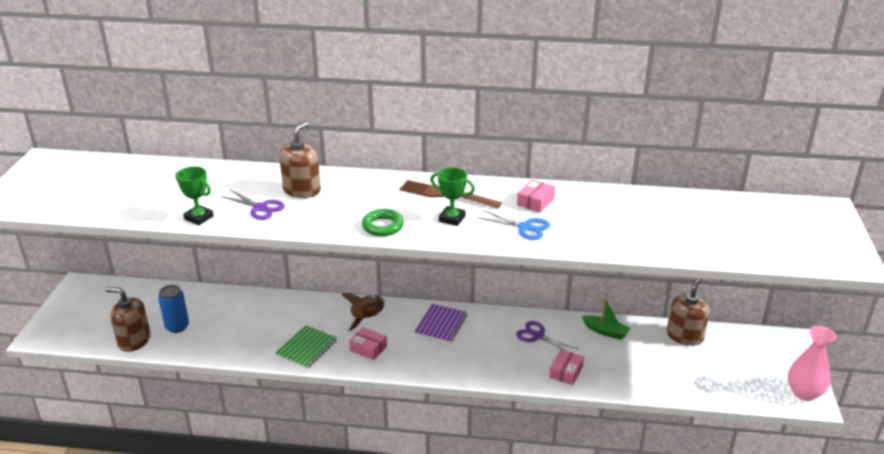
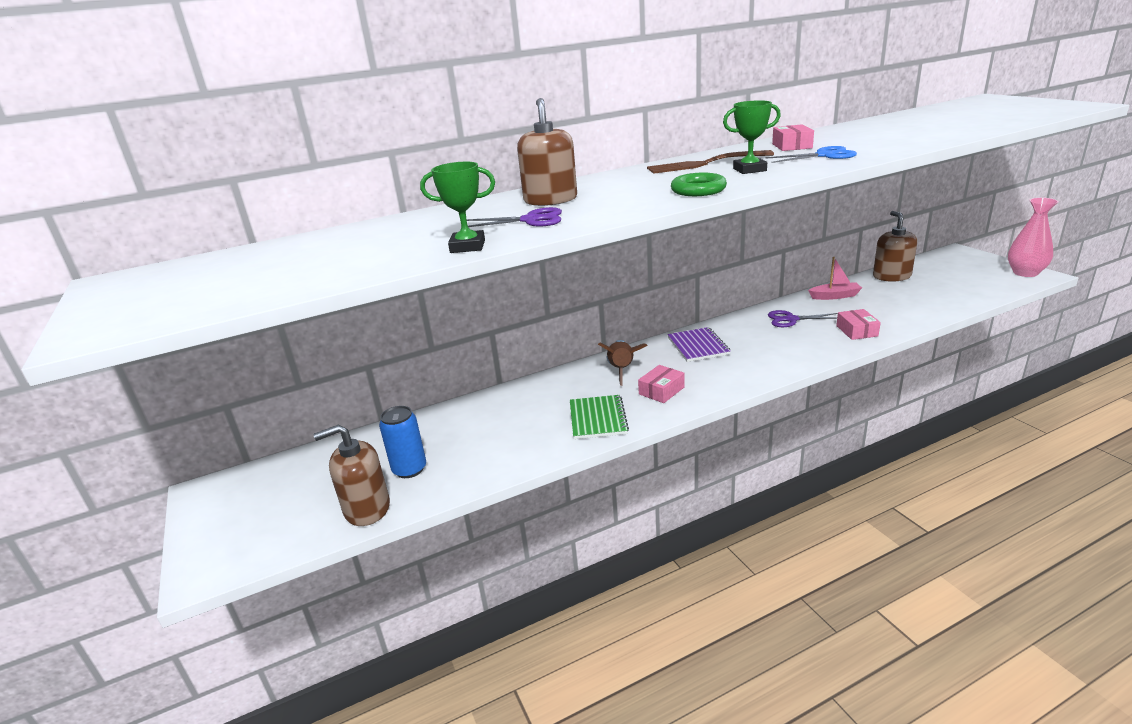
camera: 30 degrees left, 5 degrees down
pink box [349,327,387,360] -> pink box turned 45 degrees counterclockwise [638,365,685,403]
green boat [582,298,630,340] -> pink boat [808,257,862,300]

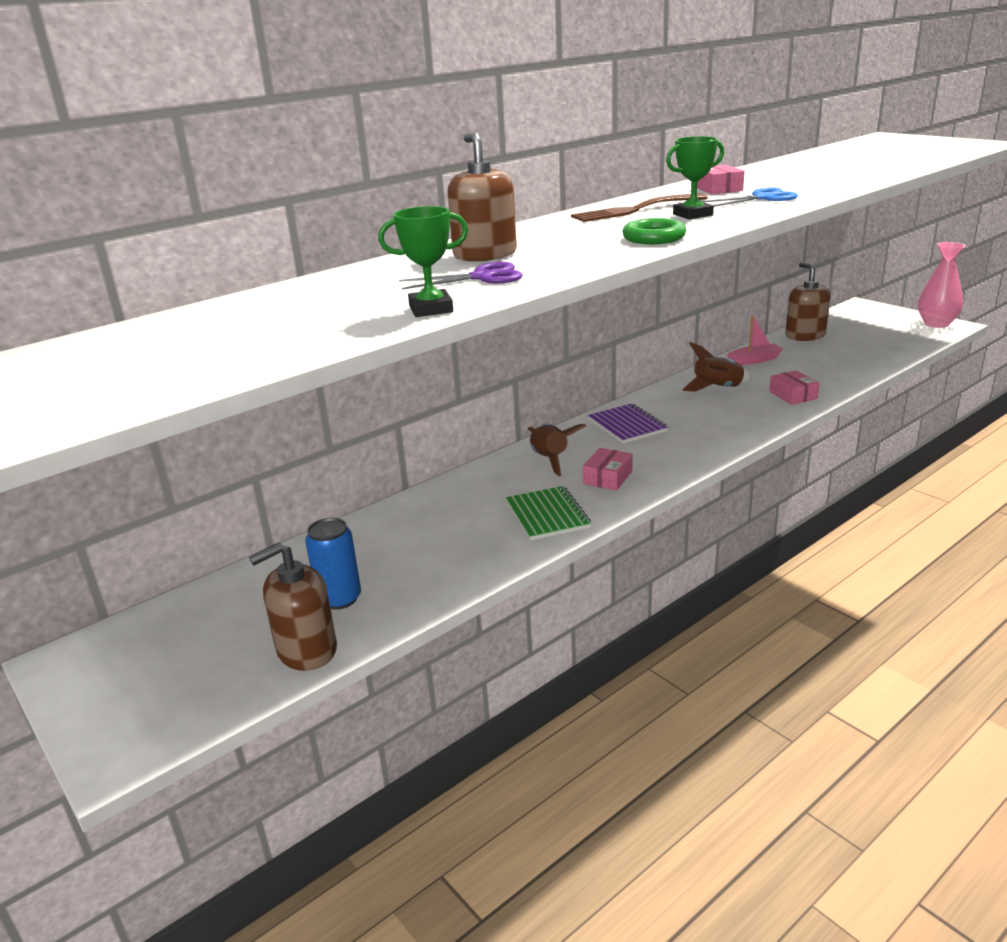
camera: 15 degrees left, 0 degrees up
purple scissors [768,310,838,327] -> brown rocket [682,342,752,392]

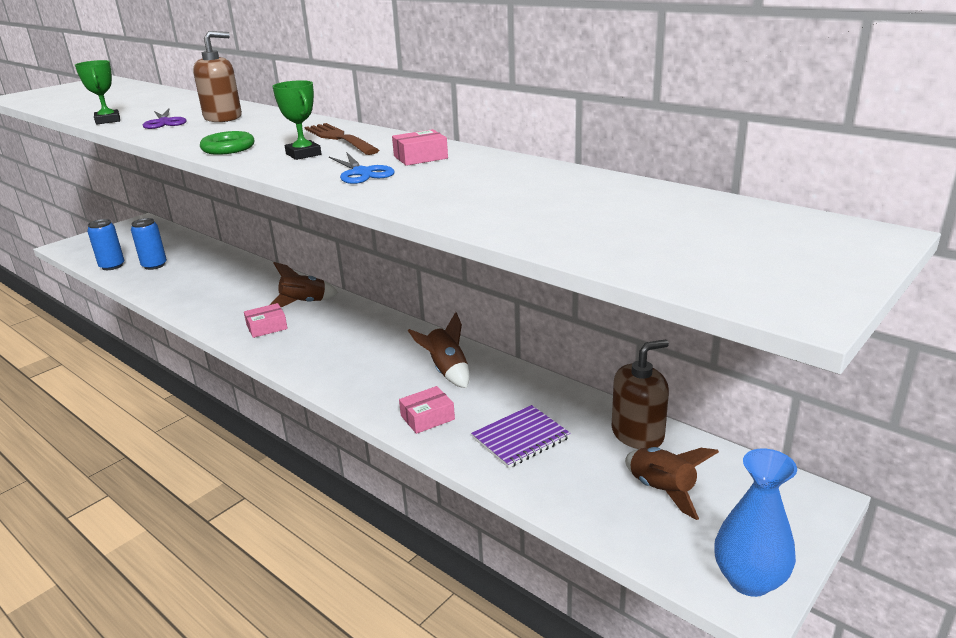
camera: 80 degrees right, 0 degrees up
brown soap dispenser [249,542,337,671] -> blue can [87,219,124,270]
green notebook [506,486,591,540] -> none
pink box [583,448,633,491] -> pink box turned 45 degrees counterclockwise [244,303,288,338]
purple notebook [588,404,668,444] -> purple notebook moved to [471,405,571,468]
pink boat [727,315,783,365] -> none
pink vase [918,242,965,328] -> blue vase [714,448,797,597]
none -> brown rocket [625,447,719,520]

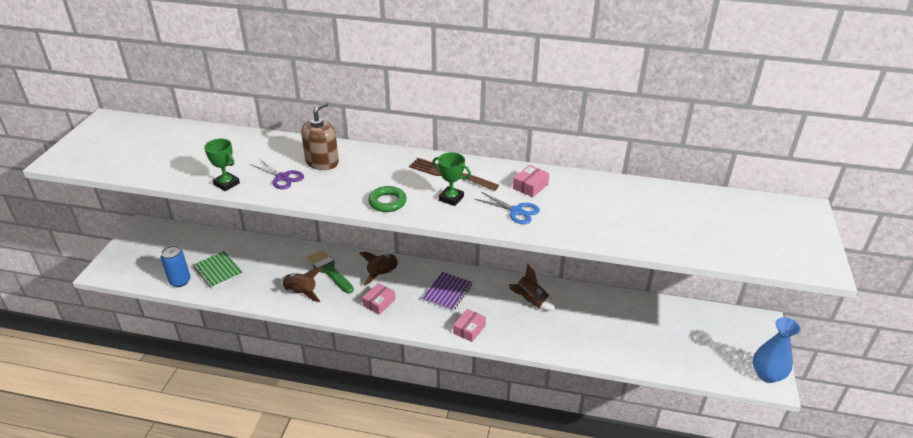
camera: 30 degrees left, 10 degrees up
blue can [131,218,167,270] -> green notebook [193,251,243,288]
pink box [399,386,455,434] -> pink box moved to [453,309,486,342]
purple notebook [471,405,571,468] -> purple notebook moved to [423,272,472,311]
brown soap dispenser [612,340,669,449] -> none
brown rocket [625,447,719,520] -> brown rocket moved to [280,267,323,302]
none -> green brush [307,250,354,293]

